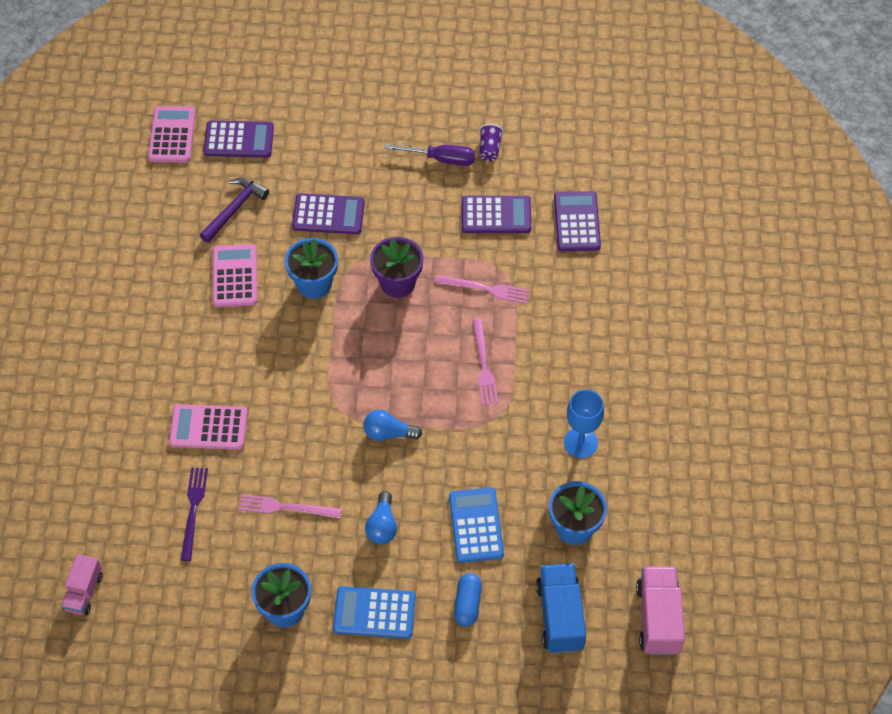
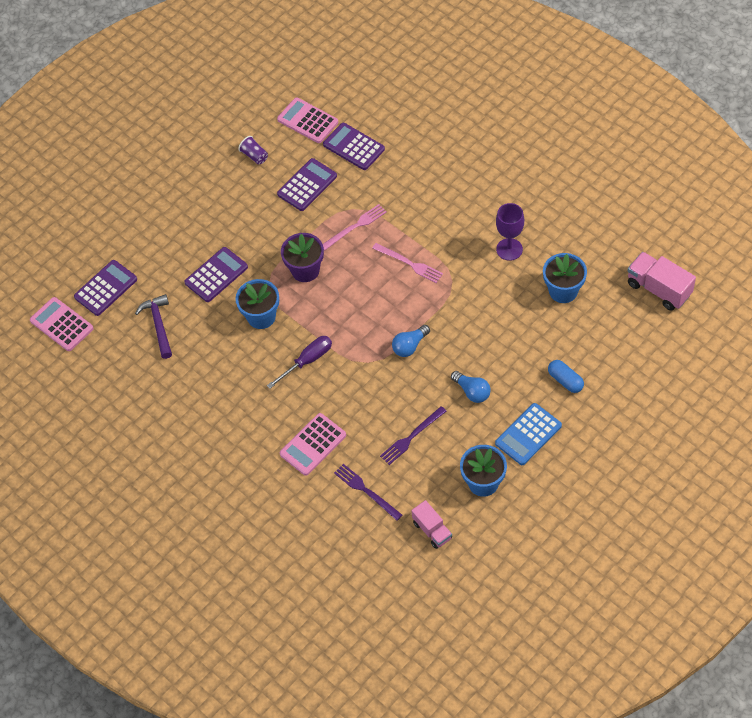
camera: 45 degrees left, 0 degrees up
pink truck [61,554,103,615] -> pink truck moved to [412,500,452,549]
pink calculator [213,244,257,307] -> pink calculator moved to [277,97,338,143]
pink fork [238,494,342,518] -> purple fork [380,406,447,465]
purple screwdriver [385,144,475,166] -> purple screwdriver moved to [267,336,332,389]
blue calculator [449,487,504,563] -> none
blue truck [536,563,586,654] -> none
blue goblet [564,389,604,458] -> purple goblet [496,203,524,261]

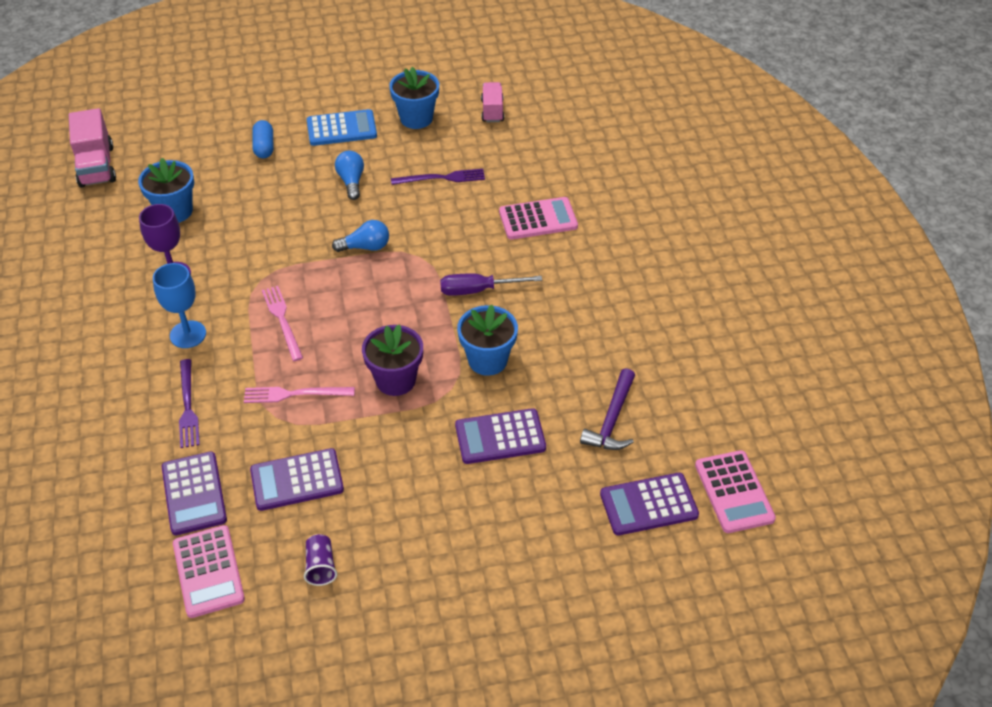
camera: 150 degrees left, 10 degrees down
purple fork [334,464,402,521] -> purple fork moved to [179,359,200,448]
none -> blue goblet [153,263,206,348]

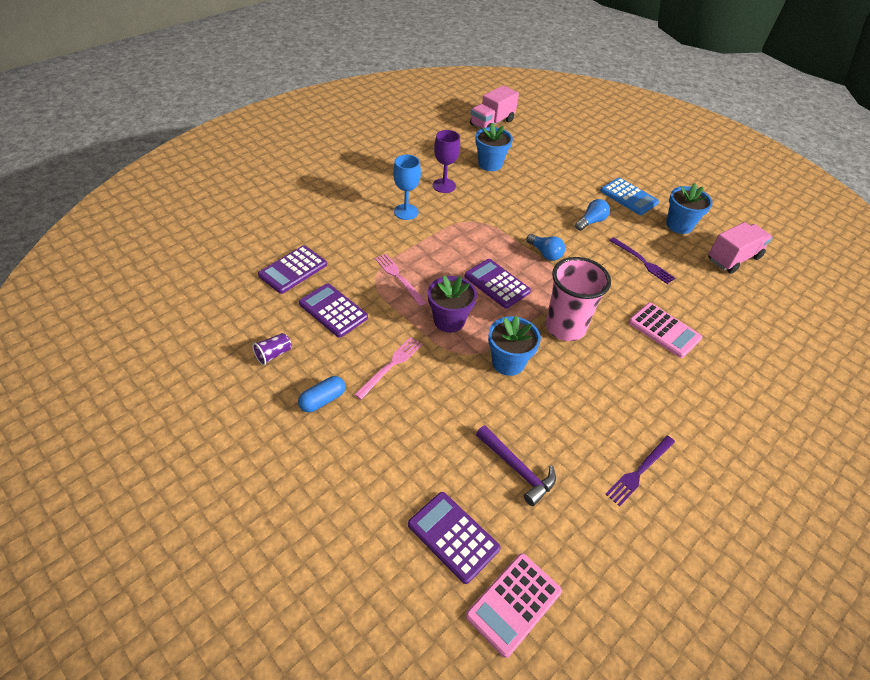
camera: 55 degrees right, 0 degrees up
pink calculator [173,525,245,618] -> none
purple fork [179,359,200,448] -> purple fork moved to [606,436,675,507]
blue capsule [252,120,273,158] -> blue capsule moved to [298,376,345,412]
pink fork [262,286,303,361] -> pink fork moved to [354,337,422,400]
purple screwdriver [440,273,542,296] -> pink cup [545,257,611,341]
purple calculator [455,408,546,464] -> purple calculator moved to [464,259,531,309]
pink truck [481,82,504,122] -> pink truck [708,222,773,274], size x1.57
purple hammer [580,368,635,450] -> purple hammer turned 120 degrees counterclockwise [476,425,556,506]

